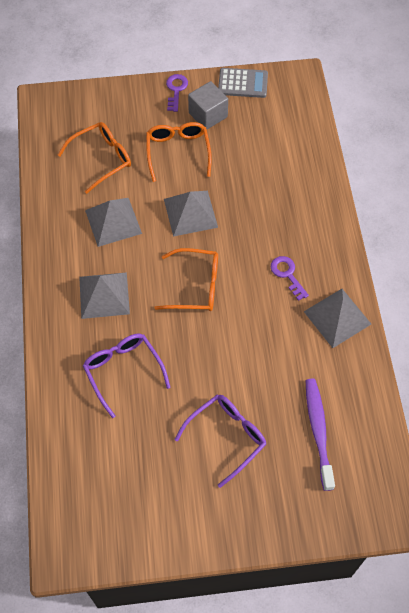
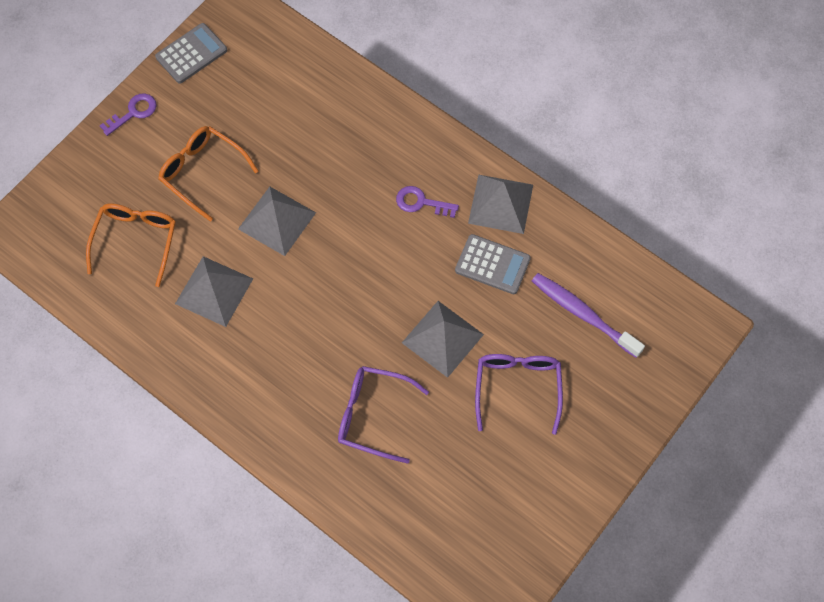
camera: 45 degrees left, 5 degrees up
grey pyramid [79,272,130,319] -> grey pyramid moved to [402,301,484,378]
orange glasses [155,248,218,311] -> none
purple key [166,74,188,112] -> purple key turned 90 degrees clockwise [99,93,157,136]
grey cube [188,81,228,129] -> none
none -> grey calculator [455,234,531,294]

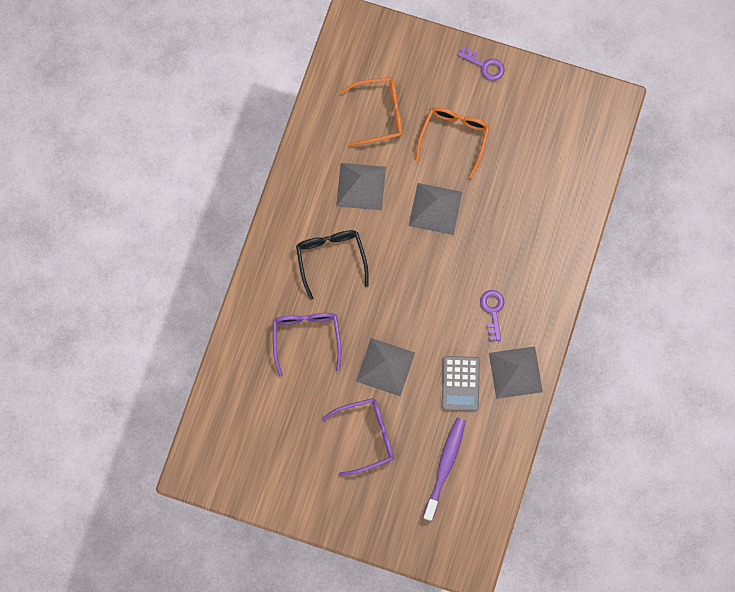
camera: 70 degrees right, 10 degrees up
grey calculator [155,23,227,84] -> none
none -> black glasses [296,230,369,300]

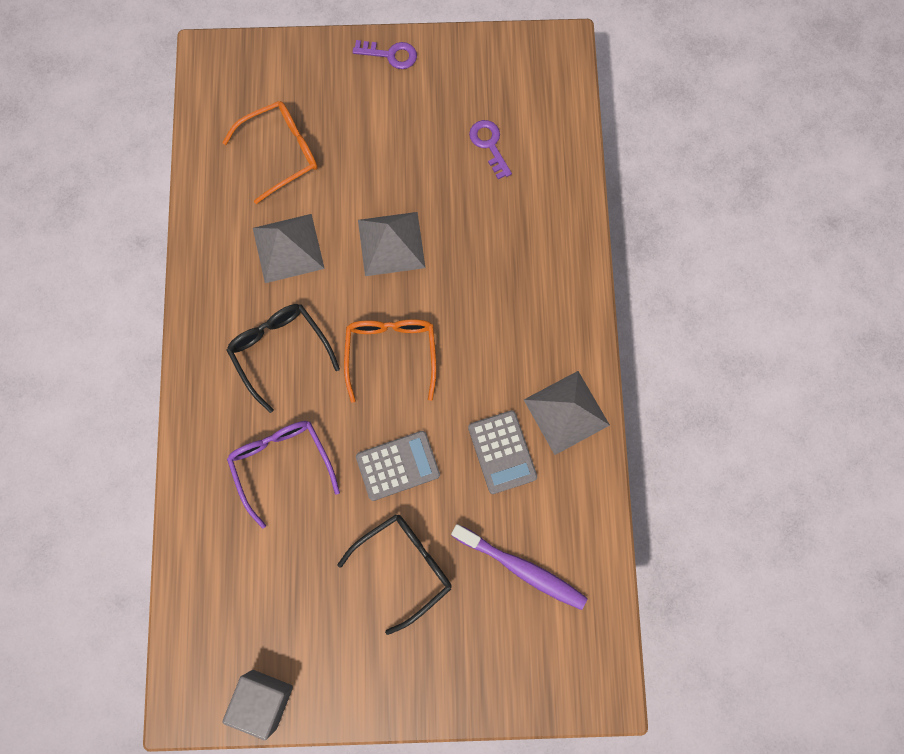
camera: 20 degrees left, 0 degrees up
purple glasses [322,398,394,476] -> black glasses [337,514,452,635]
grey pyramid [356,338,415,396] -> grey calculator [356,431,440,501]
orange glasses [415,107,490,179] -> orange glasses moved to [344,319,437,403]
purple toothbrush [423,418,466,521] -> purple toothbrush turned 120 degrees clockwise [451,524,588,610]
purple key [480,290,504,341] -> purple key moved to [469,120,512,179]
none -> grey cube [223,670,293,740]

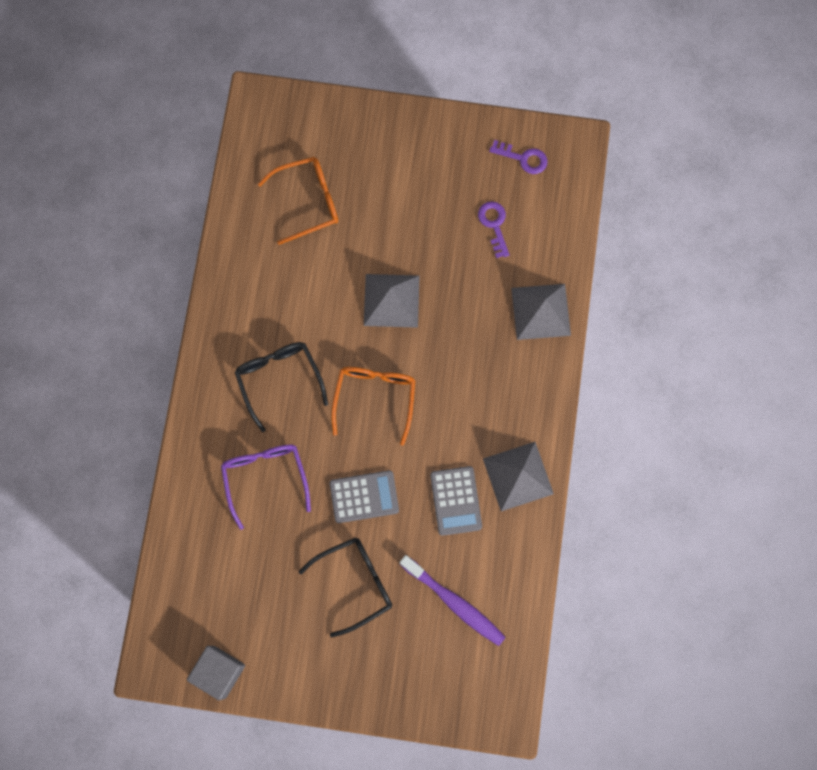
camera: 10 degrees right, 0 degrees up
grey pyramid [253,214,325,283] -> grey pyramid moved to [511,284,571,340]
purple key [353,40,417,69] -> purple key moved to [489,140,548,174]

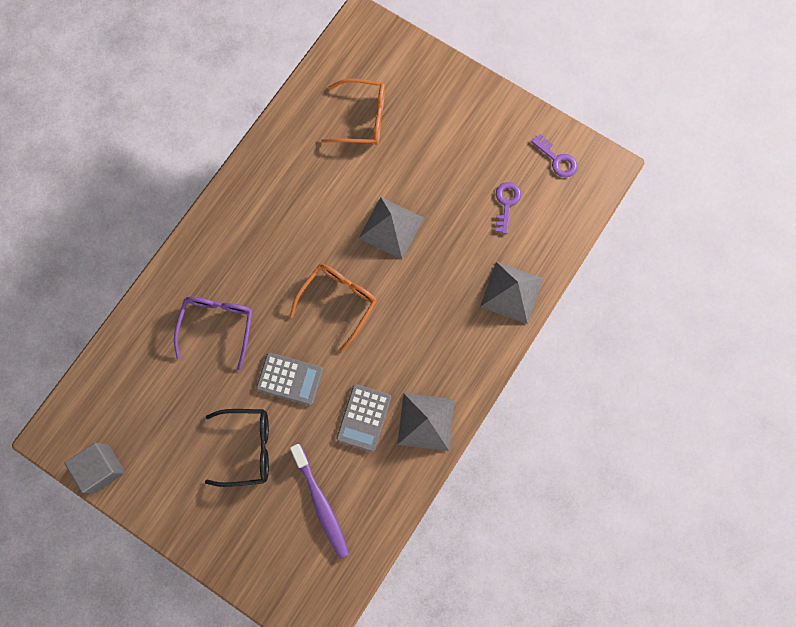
camera: 25 degrees right, 0 degrees up
black glasses [235,342,328,432] -> none

